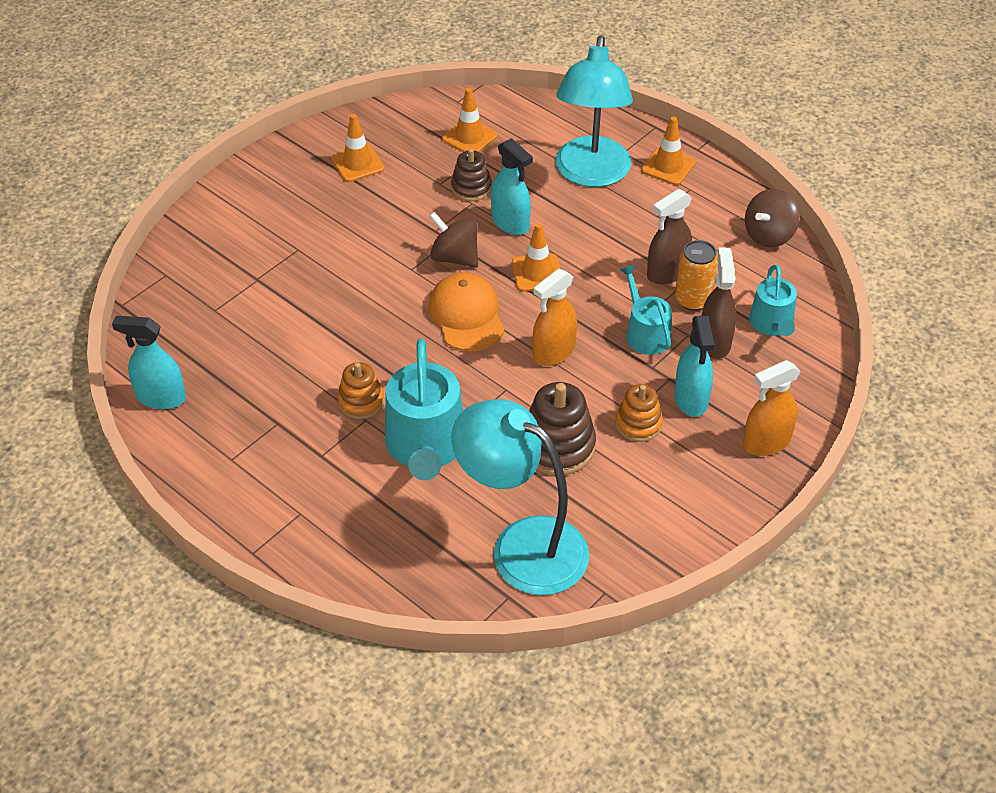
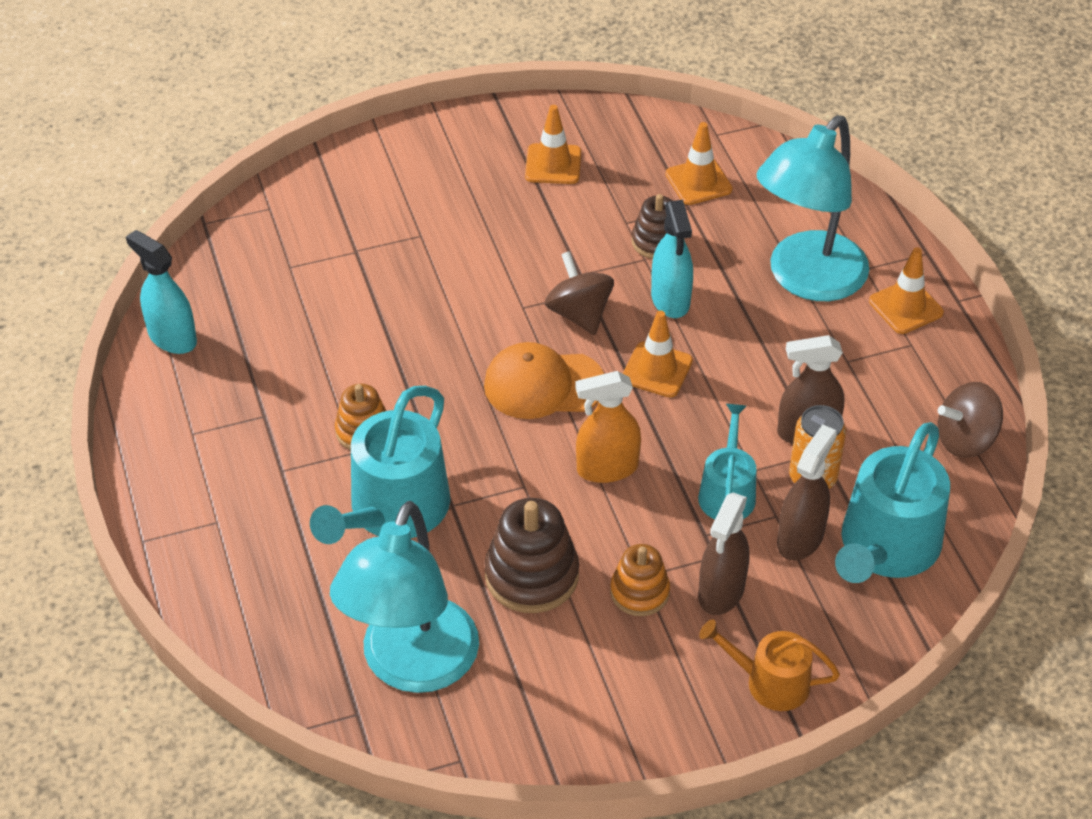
camera: 30 degrees right, 0 degrees up
orange cap [428,272,505,351] -> orange cap turned 105 degrees counterclockwise [484,342,604,419]
turquoise lamp [451,399,589,595] -> turquoise lamp turned 135 degrees counterclockwise [330,501,479,693]
turquoise spray bottle [674,316,714,417] -> brown spray bottle [698,492,749,615]
orange spray bottle [743,360,801,456] -> orange watering can [699,619,840,711]
turquoise watering can [749,265,797,336] -> turquoise watering can [835,422,950,583], size x1.72

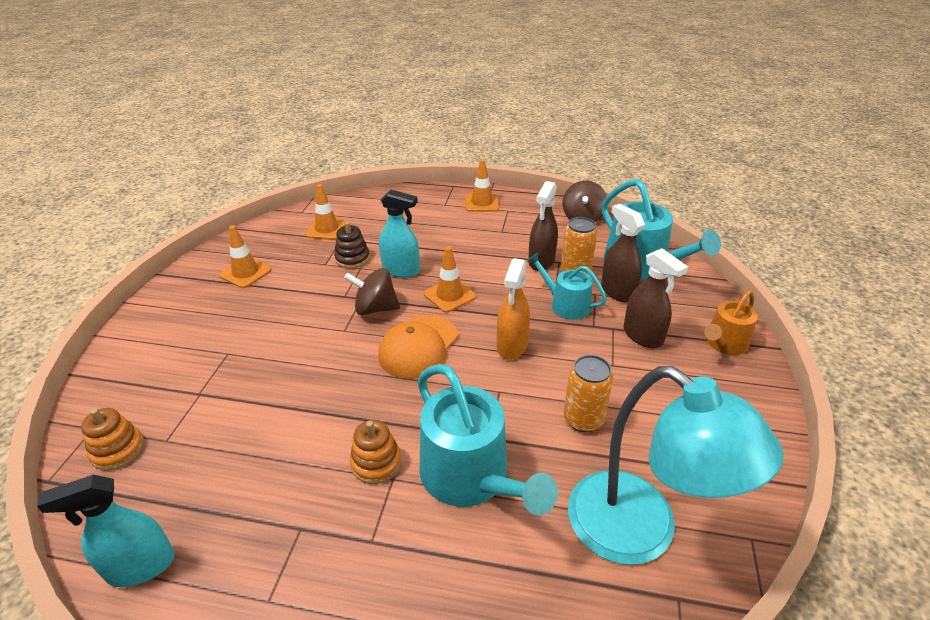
camera: 60 degrees left, 10 degrees down
brown stacking toy [484,498,579,613] -> orange can [564,355,613,432]
orange stacking toy [610,544,670,616] -> orange stacking toy moved to [81,408,144,471]
turquoise lamp [756,115,869,301] -> none

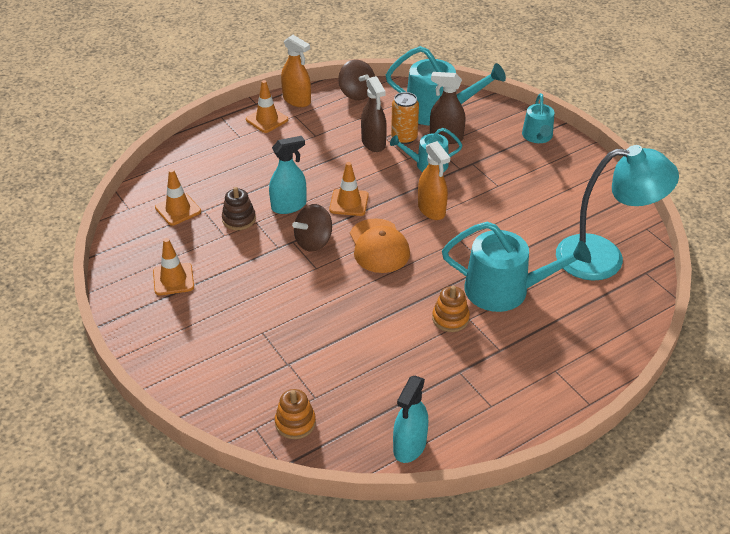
camera: 45 degrees left, 5 degrees up
orange can [564,355,613,432] -> none
brown spray bottle [624,248,688,348] -> none
orange watering can [704,290,758,355] -> turquoise watering can [522,93,554,143]
none -> orange spray bottle [281,35,311,107]

